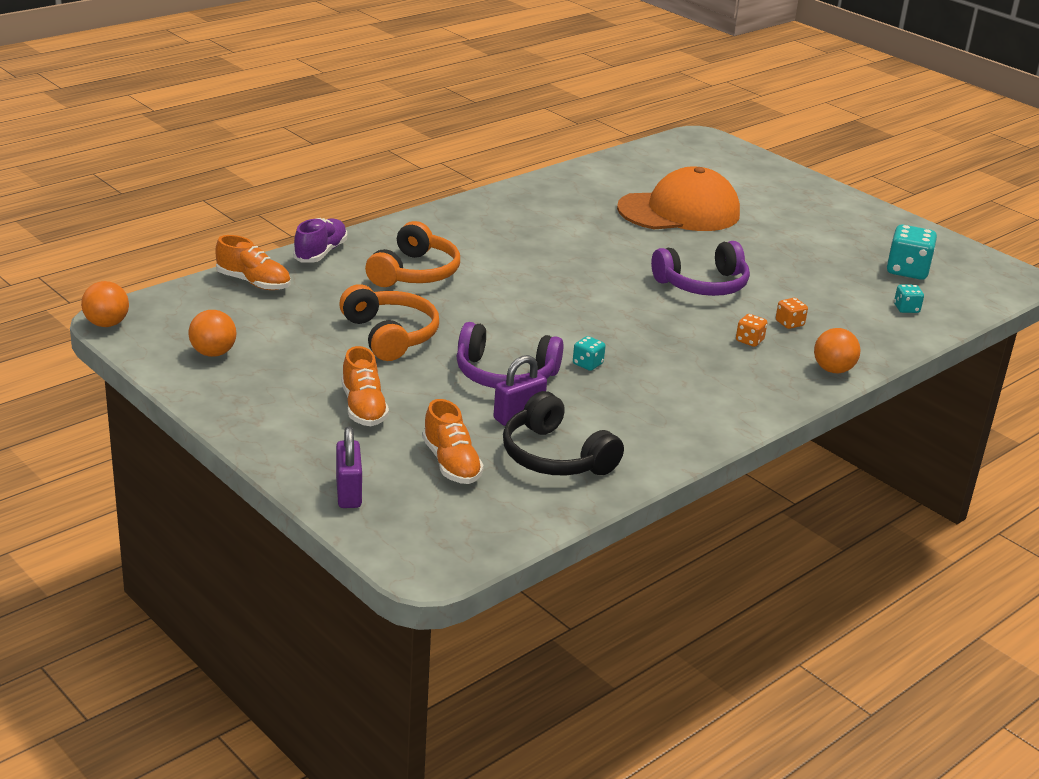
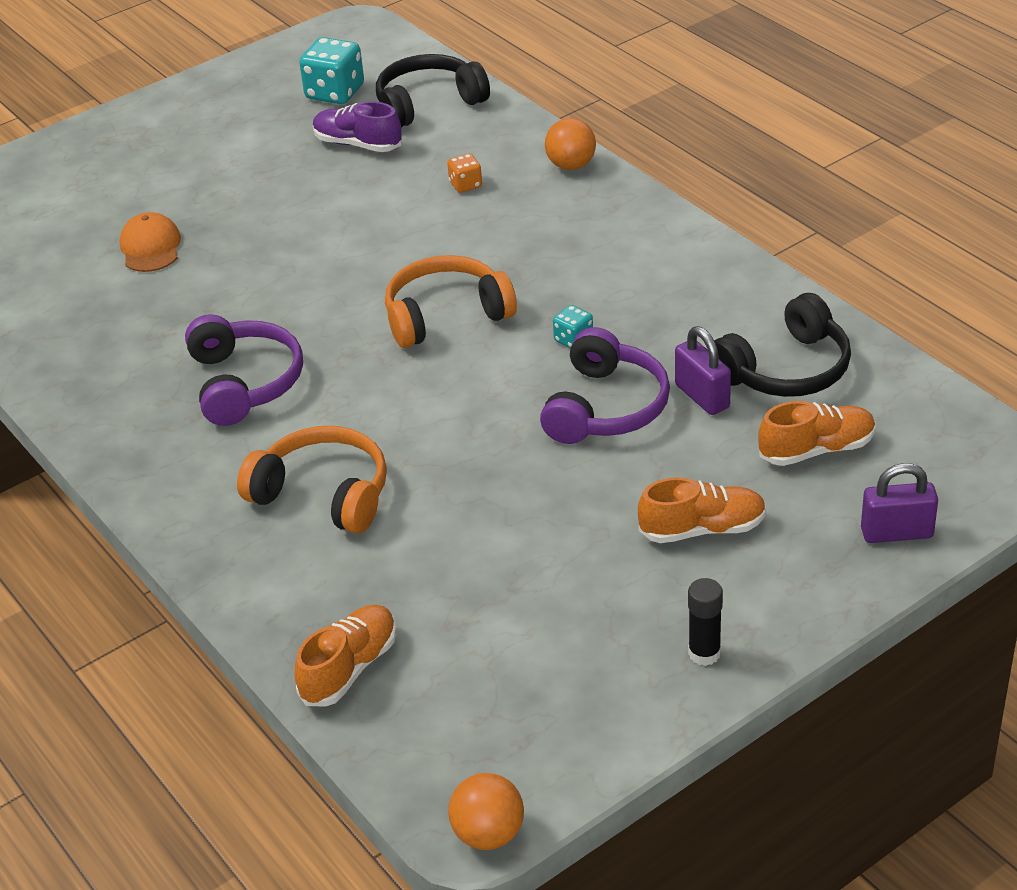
camera: 80 degrees left, 10 degrees up
orange ball [188,310,237,357] -> none
purple shoe [293,218,347,263] -> purple shoe moved to [313,101,402,152]
orange headphones [339,284,439,361] -> orange headphones moved to [385,255,517,348]
orange cap [617,167,740,231] -> orange cap [119,212,181,272], size x0.48
purple headphones [651,241,750,296] -> purple headphones moved to [185,314,303,426]
orange dice [736,314,767,347] -> none
turquoise dice [894,285,924,313] -> black headphones [376,54,490,127]
none -> black glue stick [688,578,723,666]

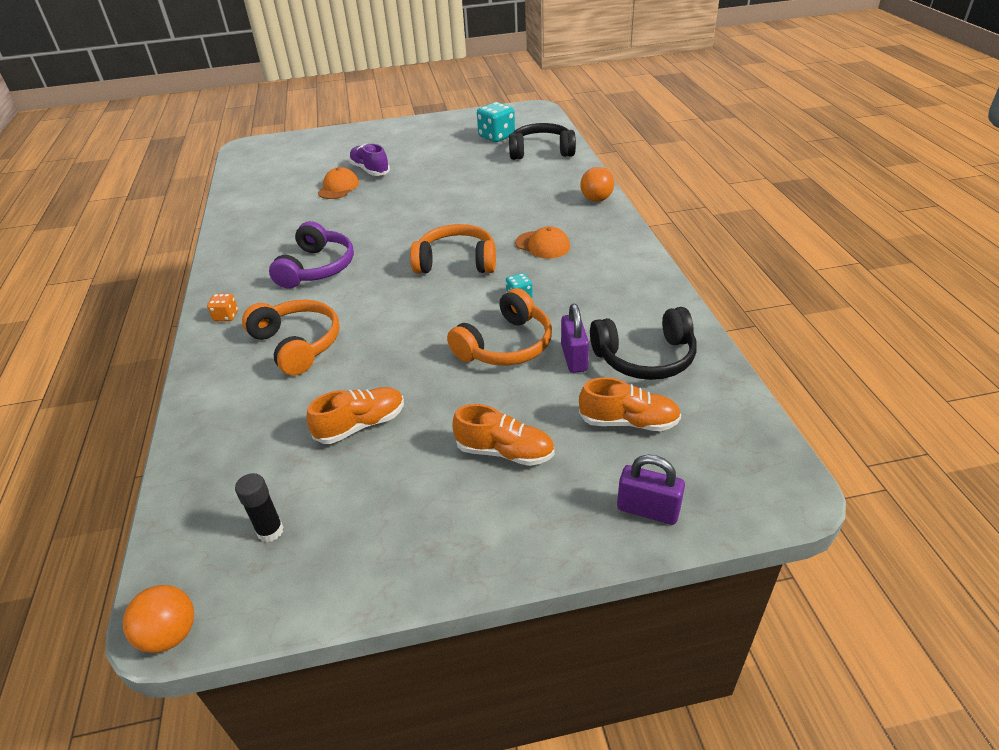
camera: 25 degrees right, 0 degrees up
orange shoe [294,605,397,707] -> orange shoe moved to [306,387,404,444]
purple shoe [313,101,402,152] -> purple shoe moved to [349,144,390,176]
orange dice [447,154,482,193] -> orange dice moved to [207,293,238,321]
purple headphones [540,327,670,444] -> orange headphones [447,288,552,366]
black glue stick [688,578,723,666] -> black glue stick moved to [235,473,284,542]
none -> orange cap [515,226,570,259]

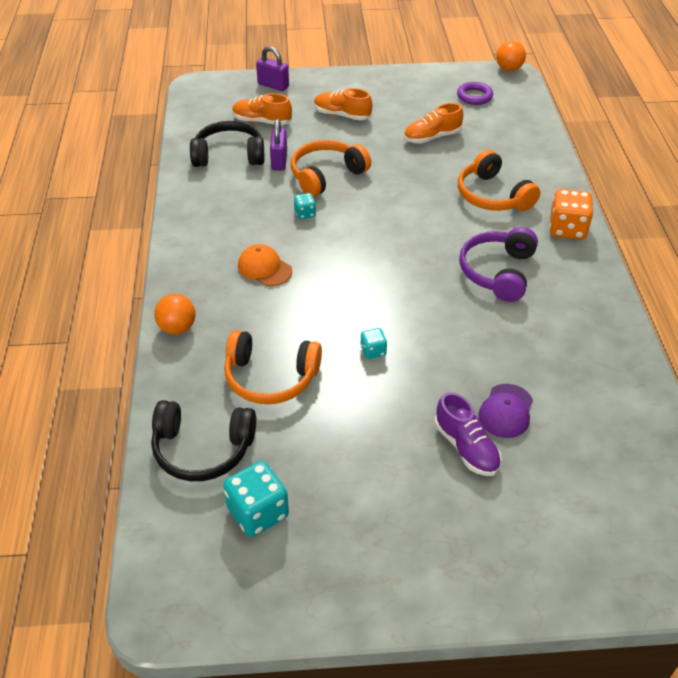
camera: 175 degrees left, 5 degrees up
orange dice [207,293,238,321] -> orange dice [549,189,593,239], size x1.90
black glue stick [235,473,284,542] -> purple ring [457,82,493,105]
orange cap [318,167,359,199] -> purple cap [478,384,533,438]
orange headphones [410,224,496,274] -> orange headphones moved to [224,330,322,404]
none -> turquoise dice [360,328,387,359]

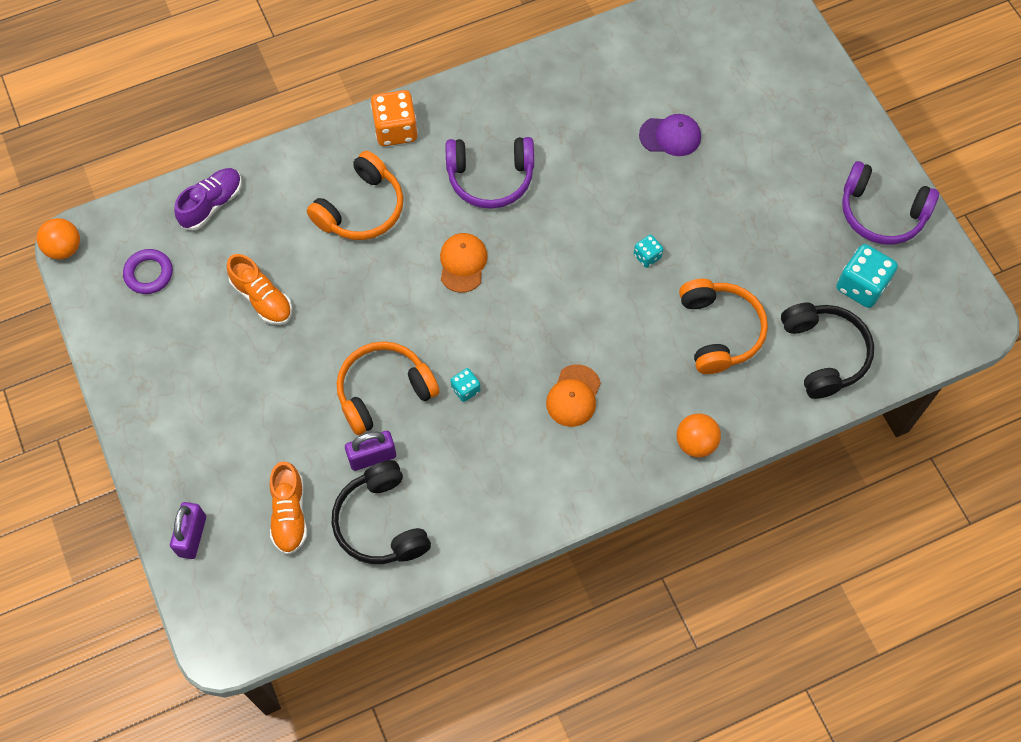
camera: 110 degrees left, 20 degrees up
orange headphones [291,140,371,197] -> orange headphones turned 120 degrees clockwise [337,341,439,435]
orange shoe [314,88,372,121] -> none
purple shoe [435,392,502,476] -> purple shoe moved to [174,168,242,230]
none -> orange cap [440,233,488,293]
none -> purple headphones [842,161,939,245]

